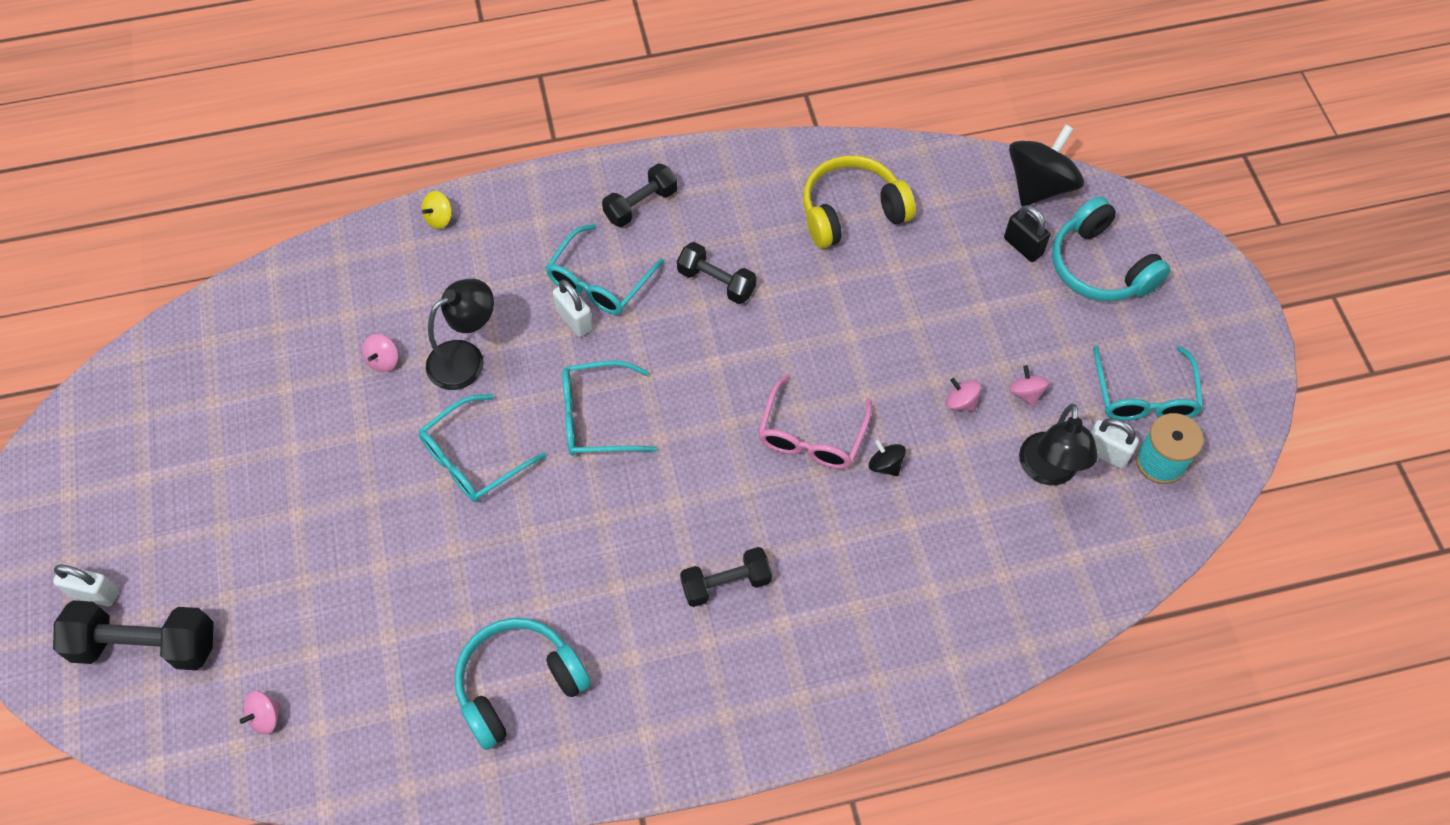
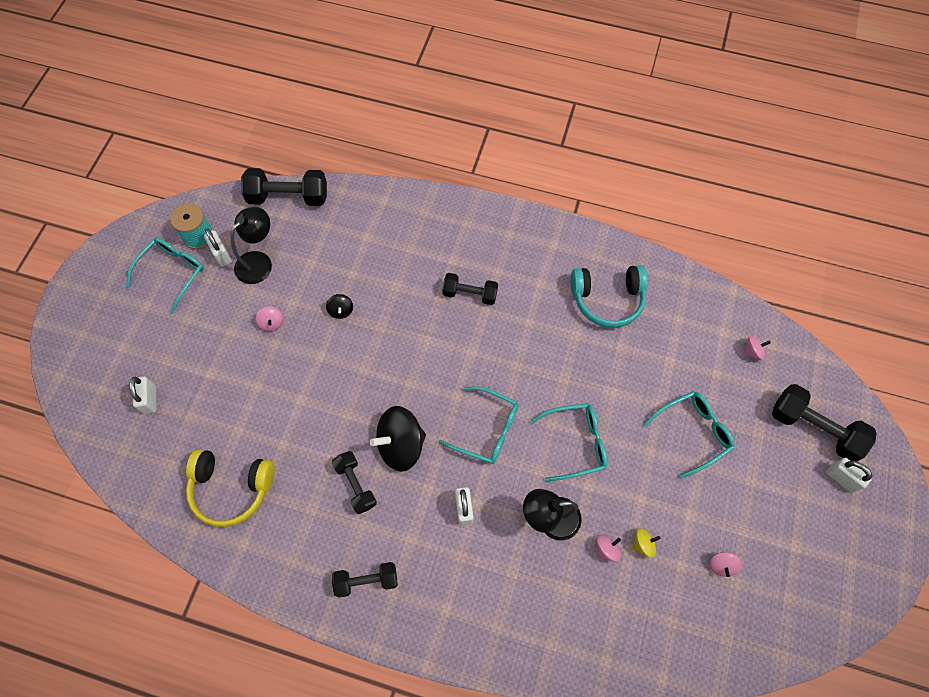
camera: 150 degrees left, 5 degrees up
yellow spinning top [422,191,452,229] -> yellow spinning top moved to [632,528,661,558]
turquoise glasses [545,224,664,315] -> turquoise glasses moved to [644,391,734,479]
pink glasses [758,374,872,469] -> none
black padlock [1004,205,1050,262] -> white padlock [130,376,157,414]
black spinning top [1009,124,1084,207] -> black spinning top moved to [370,406,426,472]
pink spinning top [1009,365,1050,407] -> pink spinning top moved to [710,552,742,577]
turquoise headphones [1052,196,1171,301] -> none
none -> black dumbbell [241,168,327,206]

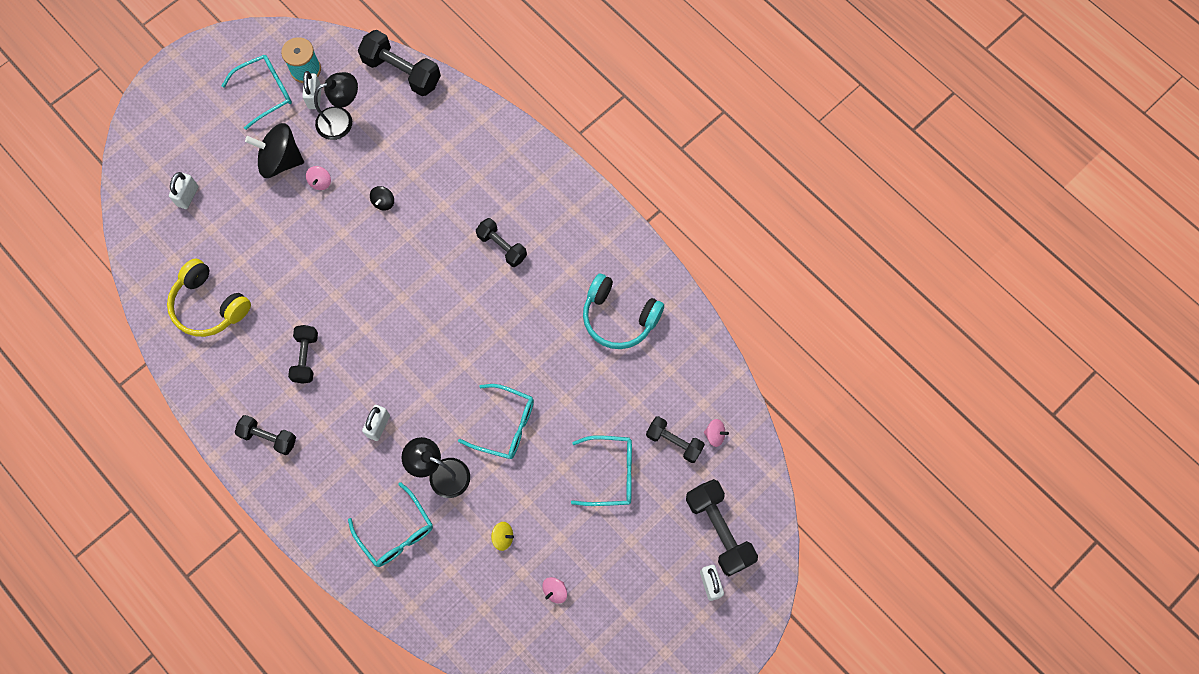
camera: 30 degrees right, 5 degrees up
black spinning top [370,406,426,472] -> black spinning top moved to [245,123,304,178]
turquoise glasses [439,386,519,464] -> turquoise glasses moved to [348,482,433,567]
pink spinning top [597,535,621,562] -> none
none -> black dumbbell [646,416,705,463]

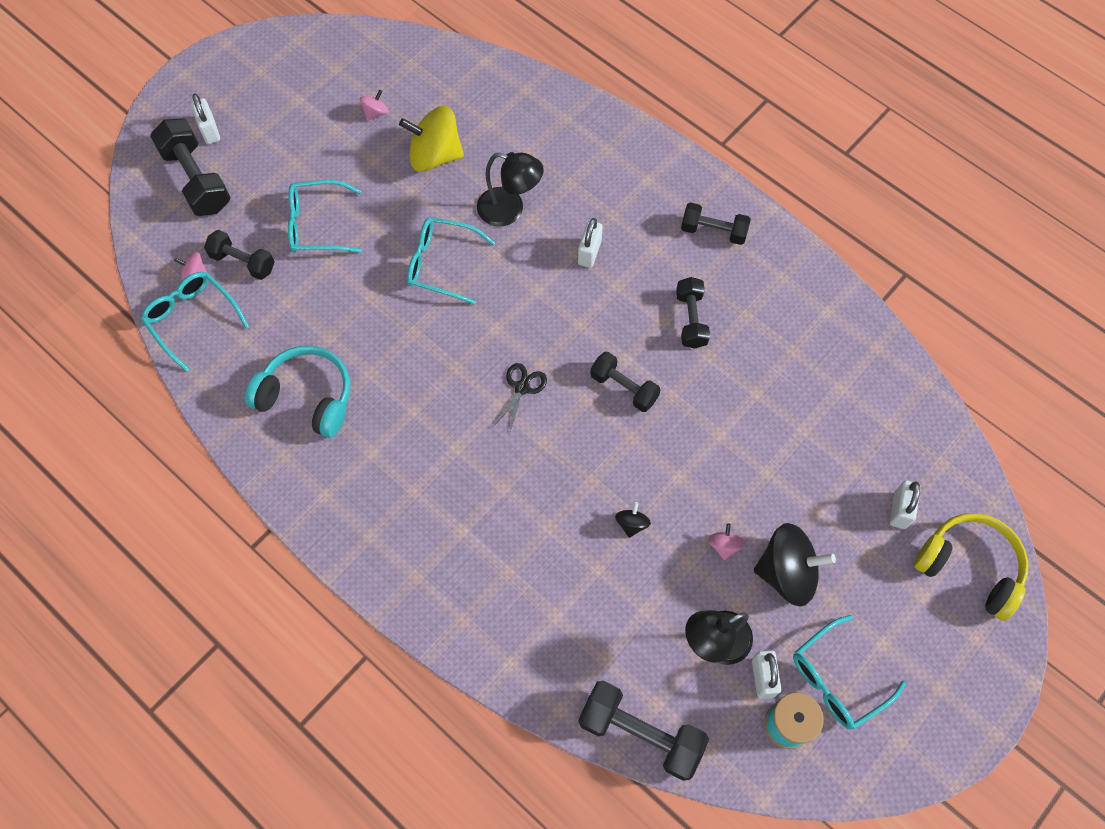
camera: 175 degrees right, 5 degrees down
yellow headphones [167,258,251,337] -> yellow headphones moved to [914,513,1028,621]
turquoise glasses [348,482,433,567] -> turquoise glasses moved to [141,272,249,372]
black dumbbell [476,218,527,267] -> black dumbbell moved to [590,352,660,412]
yellow spinning top [491,522,514,551] -> yellow spinning top [399,106,464,172], size x2.23
none -> black scissors [492,363,547,434]

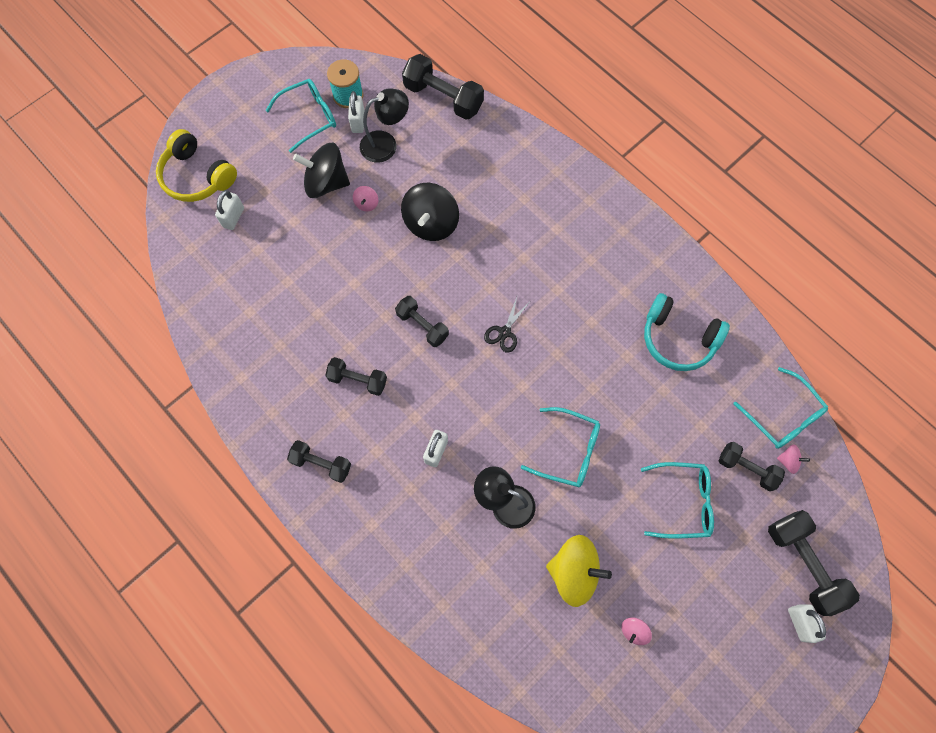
camera: 175 degrees left, 5 degrees up
black spinning top [615,502,651,538] -> black spinning top [401,183,459,241], size x2.23
black dumbbell [676,277,710,349] -> black dumbbell turned 75 degrees counterclockwise [325,357,387,396]

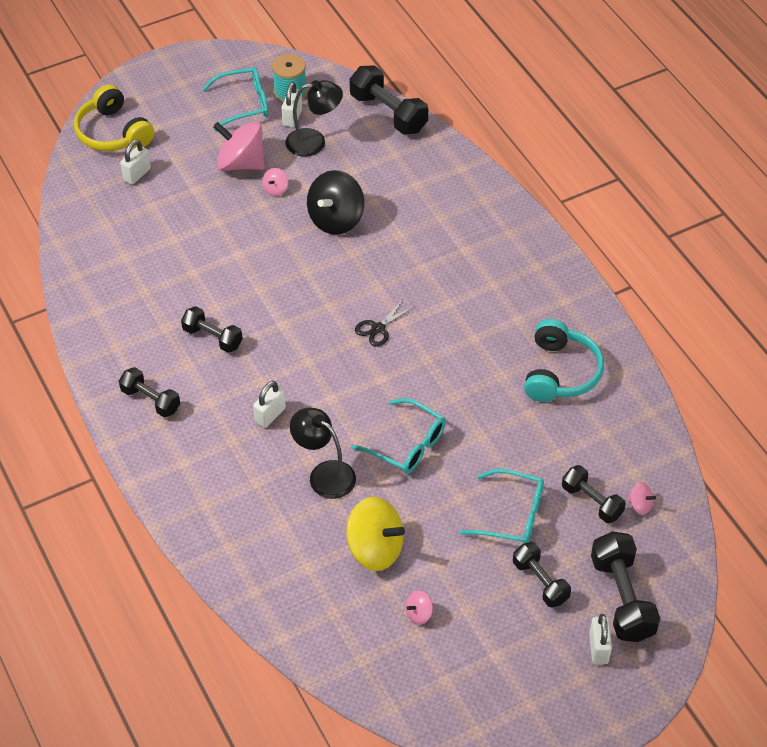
camera: 15 degrees right, 20 degrees down
black spinning top [293,143,350,198] -> pink spinning top [213,122,265,171]
black dumbbell [395,296,449,347] -> black dumbbell moved to [513,542,571,607]
turquoise headphones [644,293,730,371] -> turquoise headphones turned 120 degrees counterclockwise [524,319,604,402]
turquoise glasses [733,367,828,449] -> none

